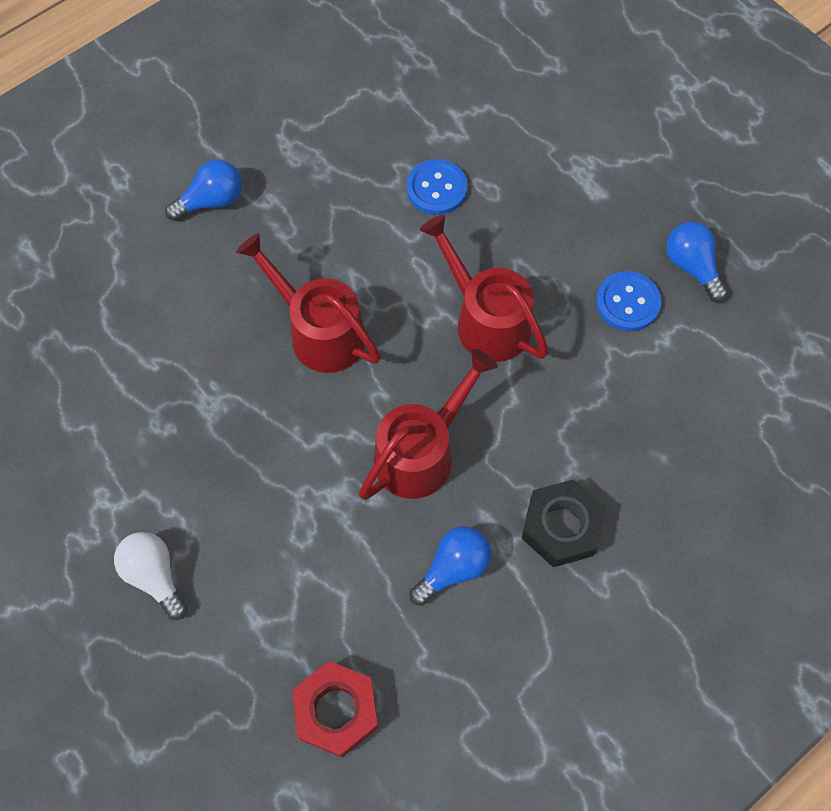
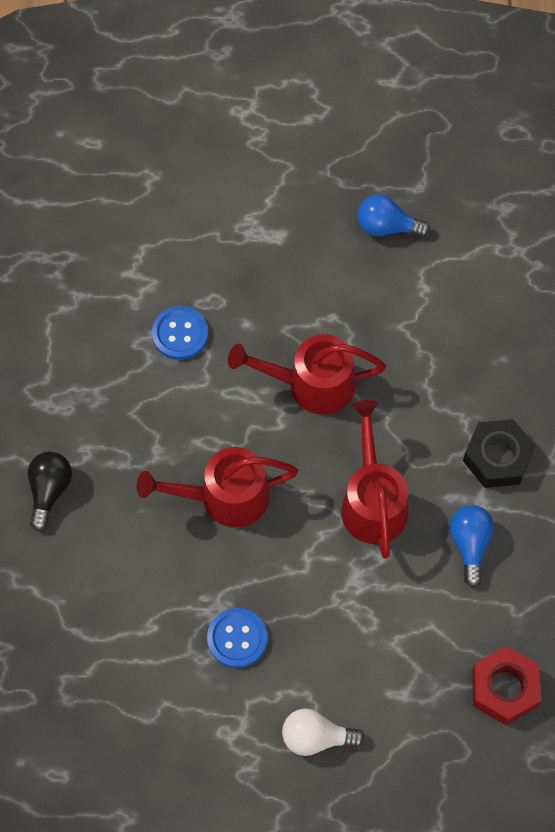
camera: 50 degrees left, 0 degrees up
blue light bulb [165,160,242,221] -> black light bulb [28,452,72,531]
blue button [596,271,661,331] -> blue button moved to [207,608,267,668]

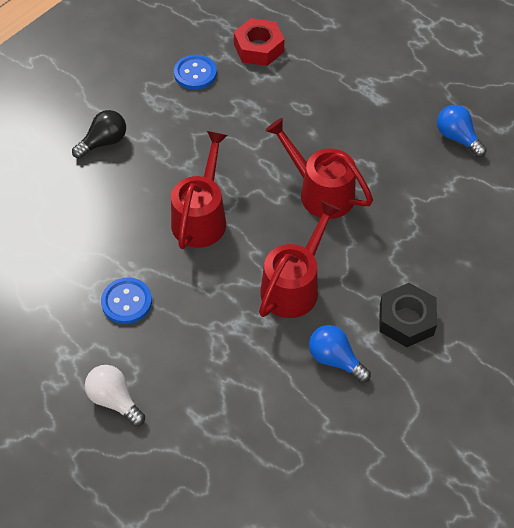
camera: 40 degrees right, 10 degrees down
red watering can [136,447,298,527] -> red watering can turned 75 degrees clockwise [171,131,228,249]
blue button [152,306,208,360] -> blue button moved to [174,55,217,90]
blue light bulb [449,505,494,587] -> blue light bulb turned 90 degrees counterclockwise [309,325,371,383]
red nut [472,646,541,725] -> red nut moved to [234,18,285,66]

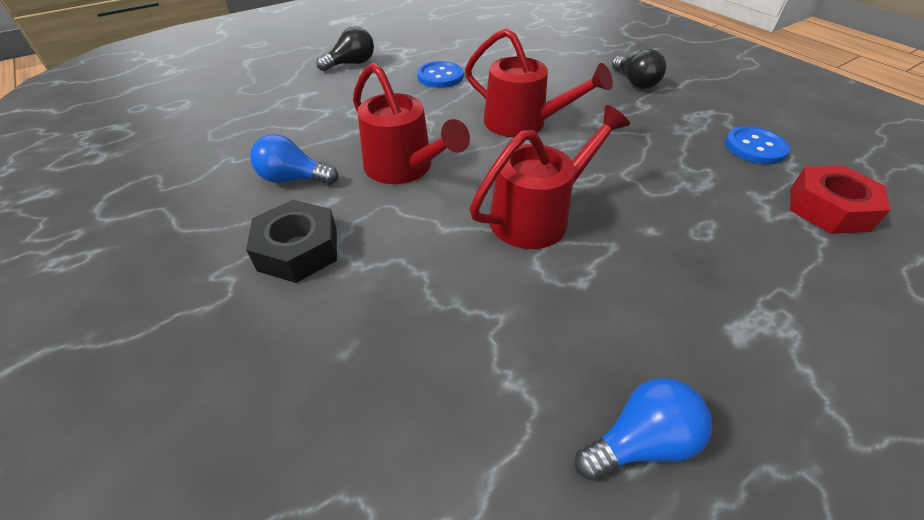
camera: 105 degrees right, 10 degrees down
white light bulb [85,365,145,427] -> black light bulb [316,26,374,71]
blue light bulb [309,325,371,383] -> blue light bulb turned 135 degrees counterclockwise [250,134,338,185]

